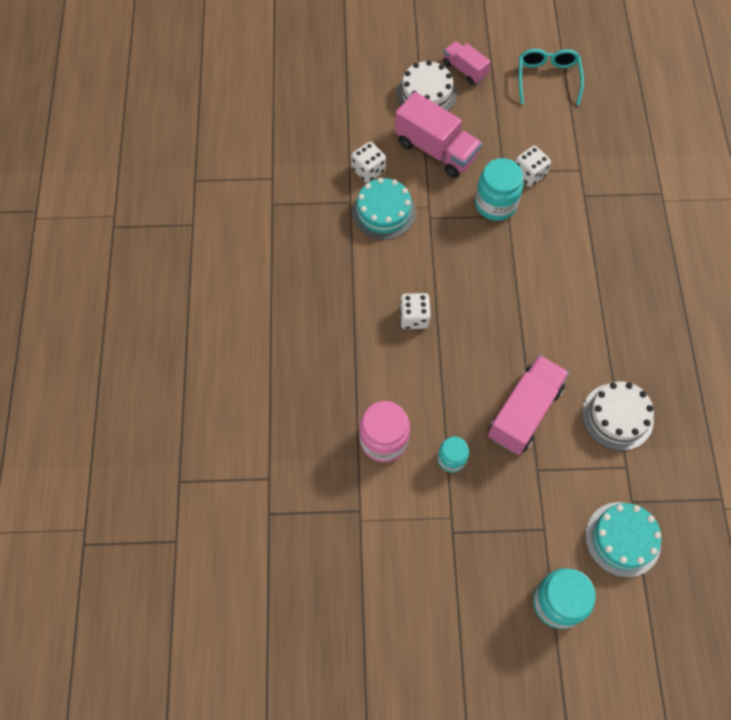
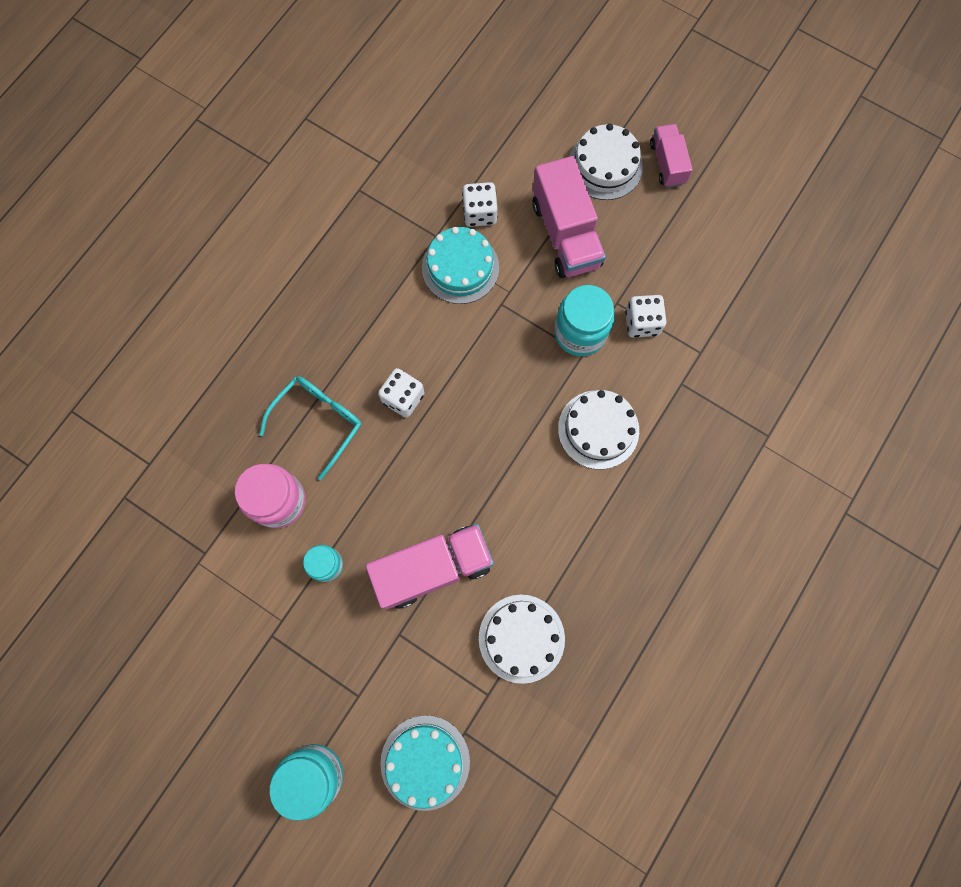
camera: 35 degrees right, 10 degrees up
turquoise glasses [519,49,584,105] -> turquoise glasses moved to [259,376,362,480]
none -> white cake [558,390,639,469]

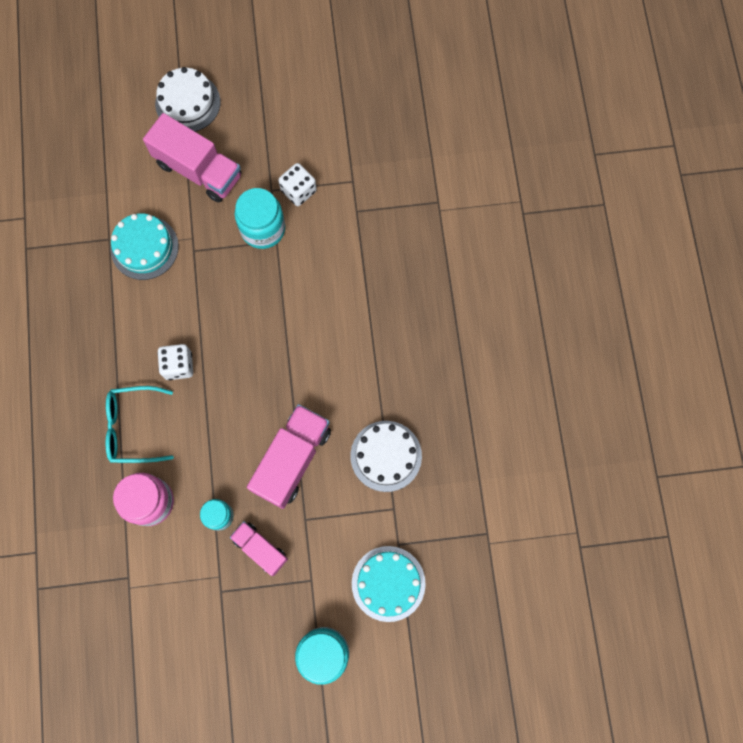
camera: 40 degrees left, 0 degrees up
turquoise glasses [259,376,362,480] -> turquoise glasses turned 90 degrees counterclockwise [106,386,174,463]
white dice [462,182,497,227] -> none
white cake [558,390,639,469] -> none
pink truck [650,124,693,188] -> pink truck moved to [230,521,288,576]

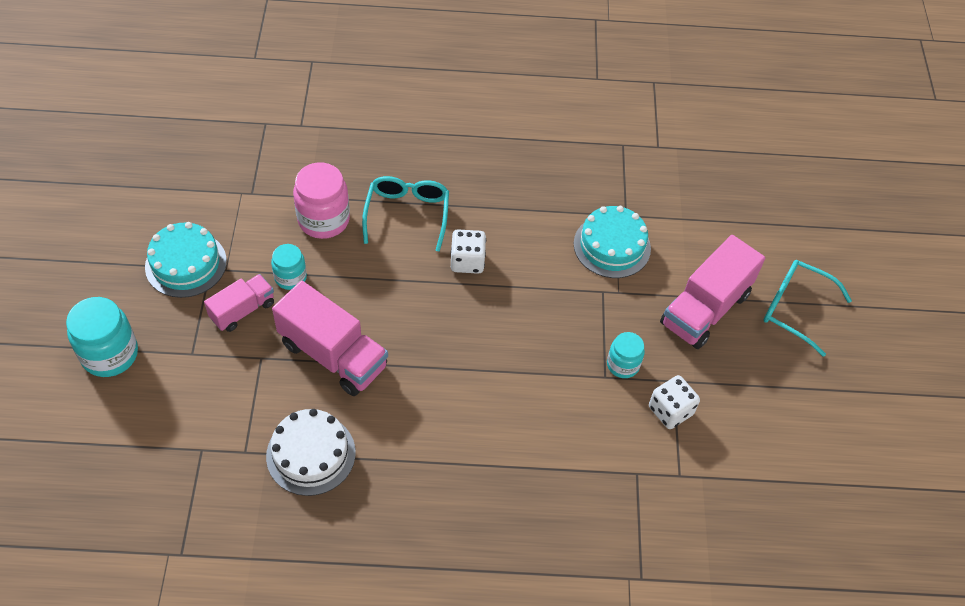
camera: 95 degrees right, 20 degrees down
white cake [155,67,220,132] -> turquoise glasses [764,260,852,357]
turquoise jar [235,188,285,249] -> turquoise jar [607,332,645,378], size x0.60
turquoise cake [352,546,426,622] -> turquoise cake moved to [145,222,227,298]

